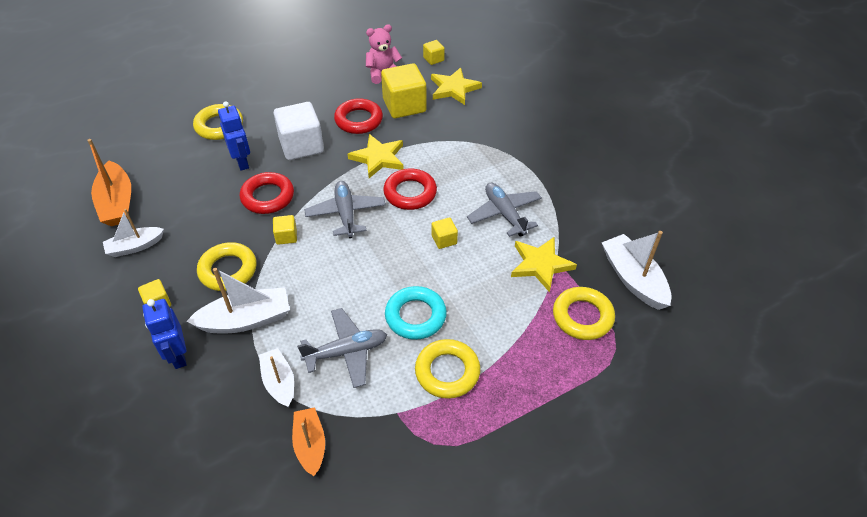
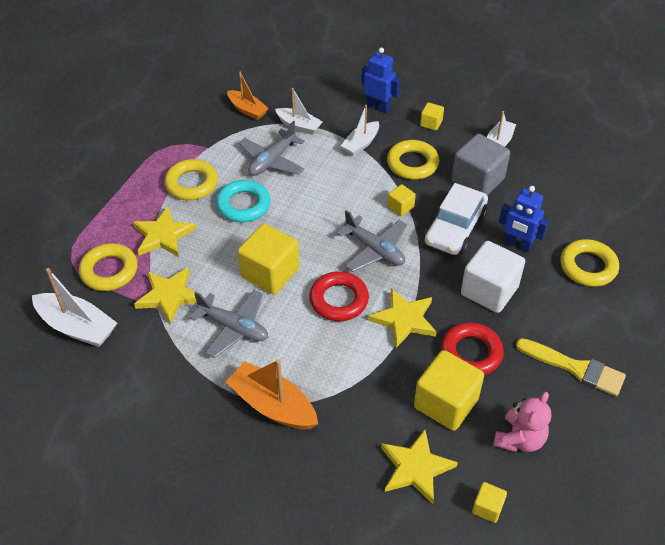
camera: 145 degrees right, 0 degrees up
orange boat [87,139,131,226] -> orange boat moved to [226,359,318,429]
white boat [187,268,290,333] -> white boat [341,105,379,156], size x0.65
red ring [240,172,294,214] -> white car [424,183,488,255]
yellow cube [432,218,458,249] -> yellow cube [237,224,299,294], size x2.08
none -> yellow star [133,206,197,257]
none -> grey cube [451,134,510,195]
none -> yellow brush [516,338,626,396]

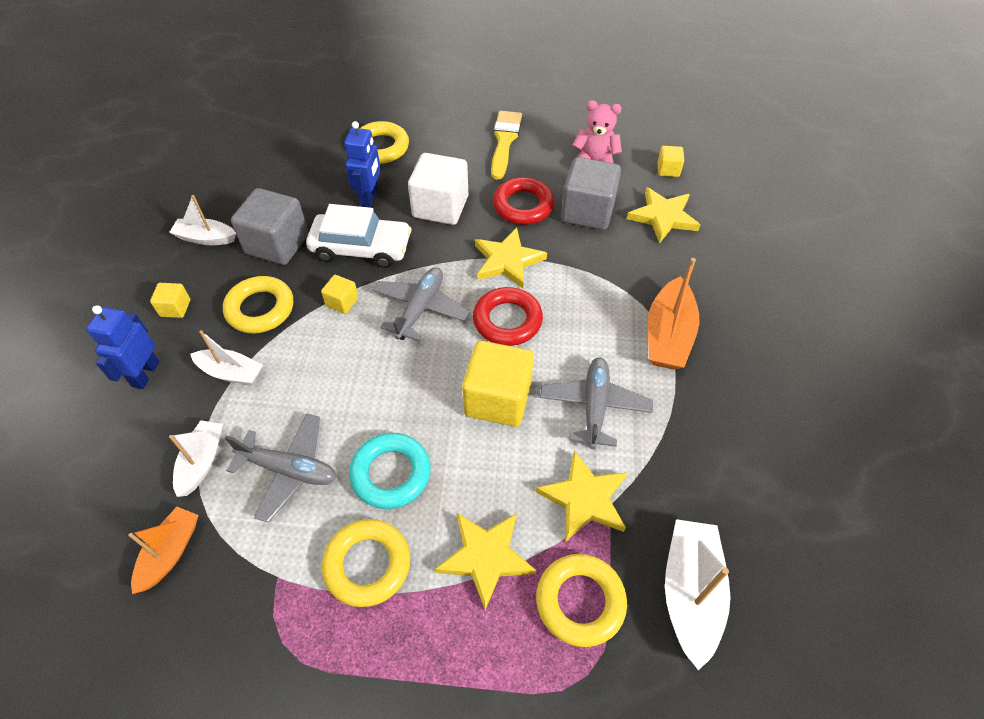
camera: 110 degrees left, 5 degrees up
yellow cube [414,350,484,431] -> grey cube [561,157,621,230]

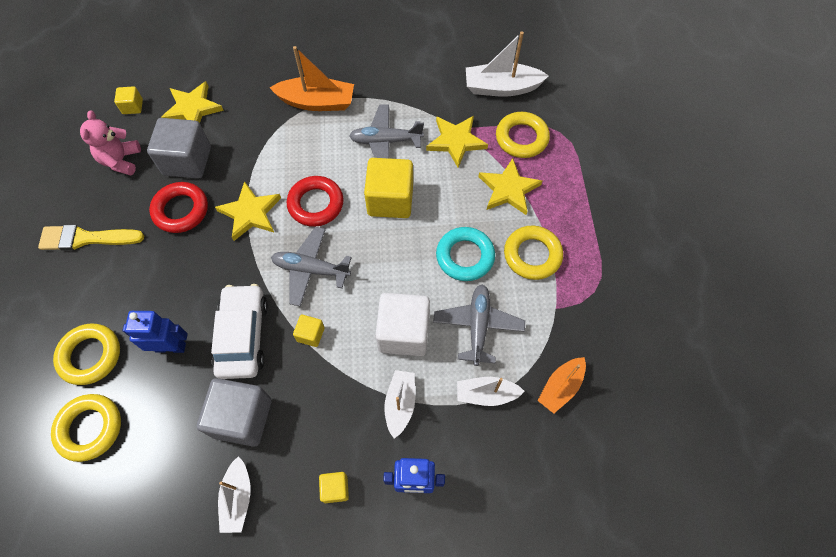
camera: 100 degrees left, 10 degrees up
orange boat [128,507,198,594] -> orange boat turned 60 degrees counterclockwise [538,357,586,414]
yellow ring [223,276,293,333] -> yellow ring moved to [51,394,121,462]
white cube [408,153,468,225] -> white cube moved to [375,293,430,356]

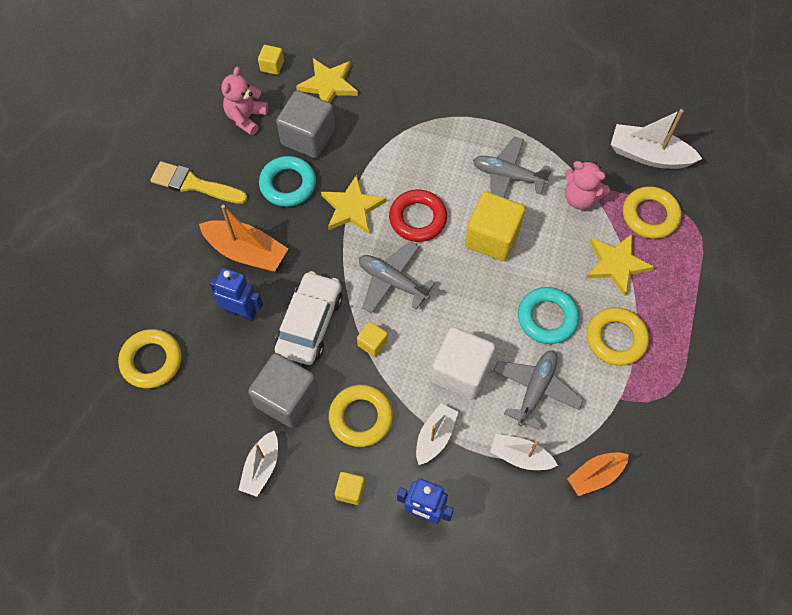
camera: 20 degrees right, 0 degrees up
yellow ring [53,323,120,385] -> yellow ring moved to [329,385,393,447]
red ring [149,182,208,233] -> turquoise ring [259,156,316,207]
orange boat [270,46,354,111] -> orange boat moved to [199,205,288,272]
yellow star [426,116,488,168] -> pink teddy bear [565,161,610,210]

